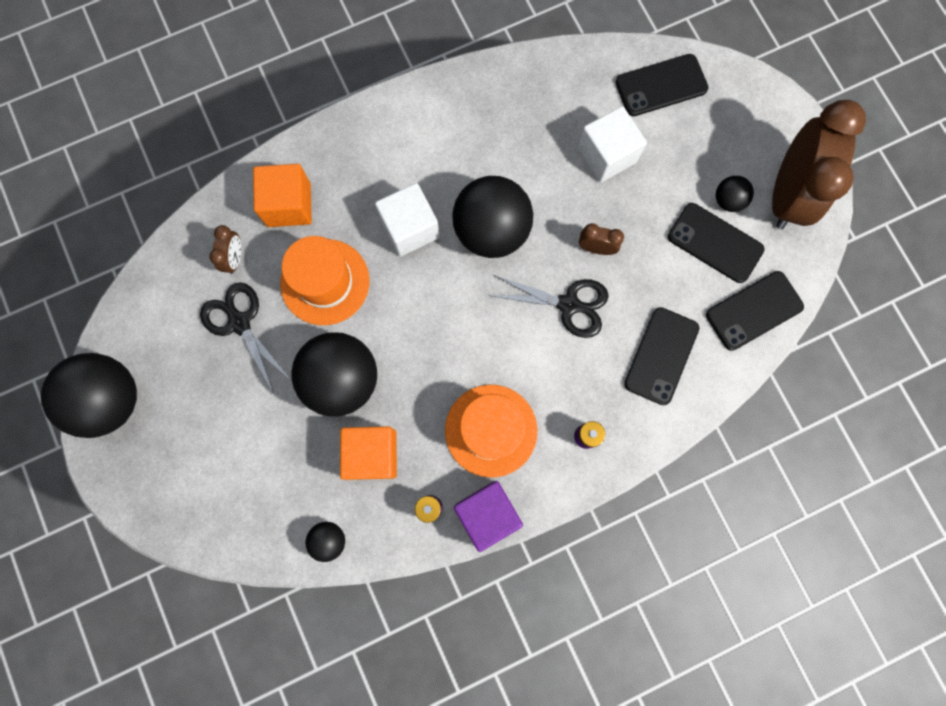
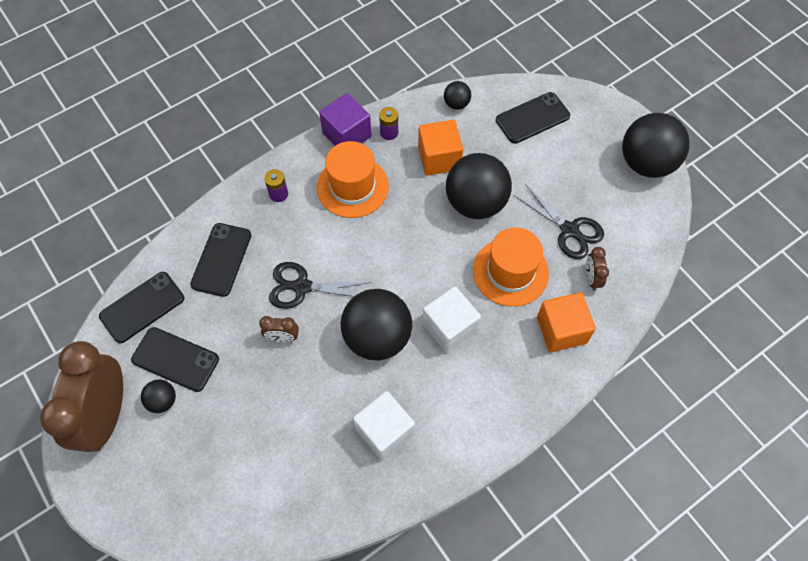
camera: 170 degrees right, 15 degrees down
white cube [577,106,647,183] -> white cube moved to [353,391,415,460]
black phone [615,54,709,116] -> black phone moved to [496,92,570,144]

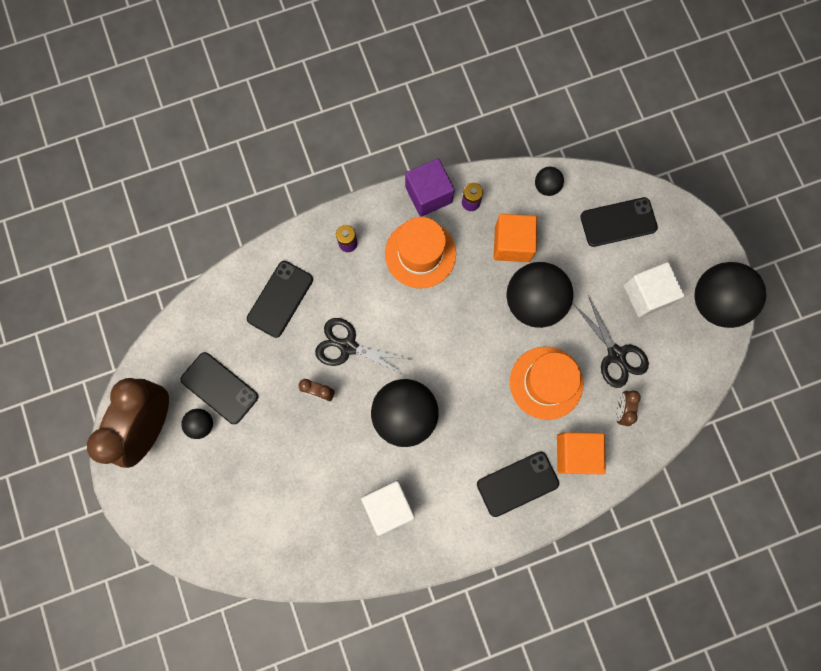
camera: 15 degrees right, 15 degrees up
black phone [99,272,184,343] -> black phone moved to [477,452,559,517]
white cube [422,286,481,353] -> white cube moved to [624,262,685,317]

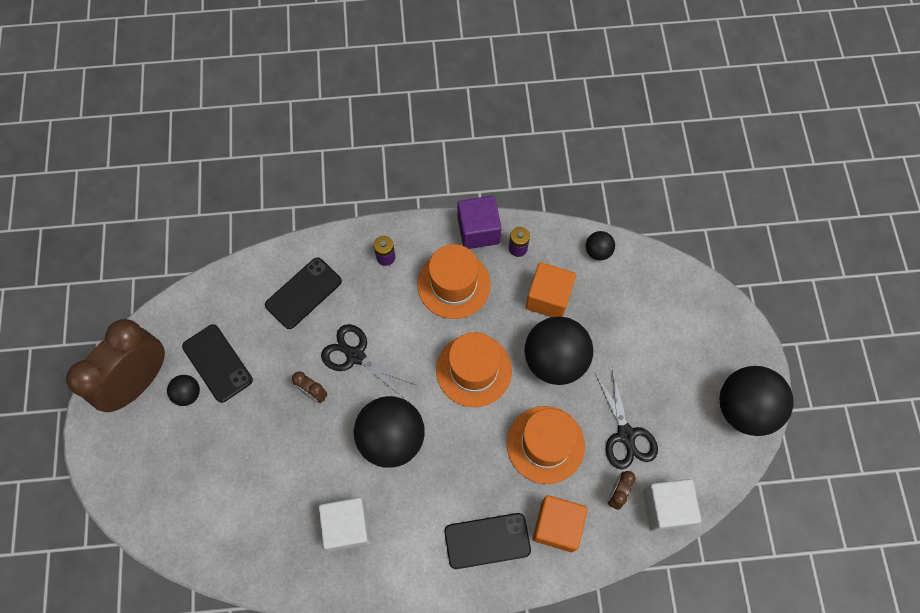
camera: 15 degrees right, 10 degrees down
black phone [580,197,658,247] -> none
white cube [624,262,685,317] -> white cube moved to [643,479,701,531]
none -> orange hat [436,332,512,407]

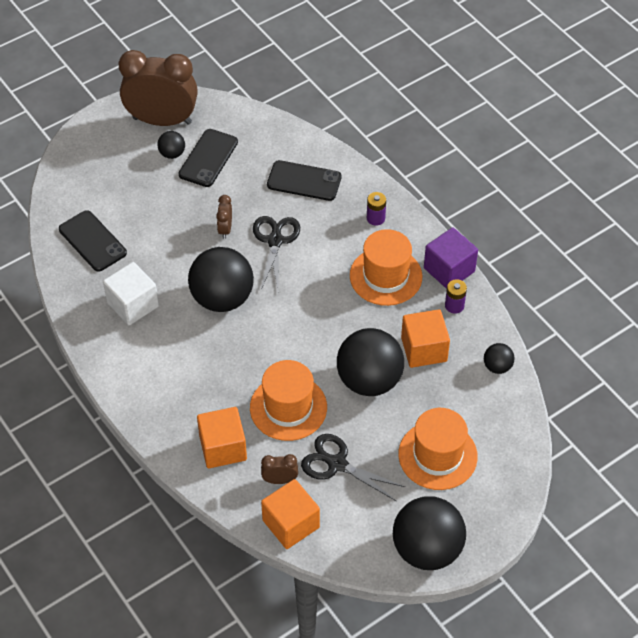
camera: 60 degrees right, 15 degrees down
orange hat [436,332,512,407] -> orange hat moved to [398,408,478,490]
black phone [444,513,531,569] -> black phone moved to [59,210,127,272]
black scissors [595,368,658,469] -> black scissors turned 75 degrees clockwise [301,434,405,501]
white cube [643,479,701,531] -> orange cube [261,479,320,549]

